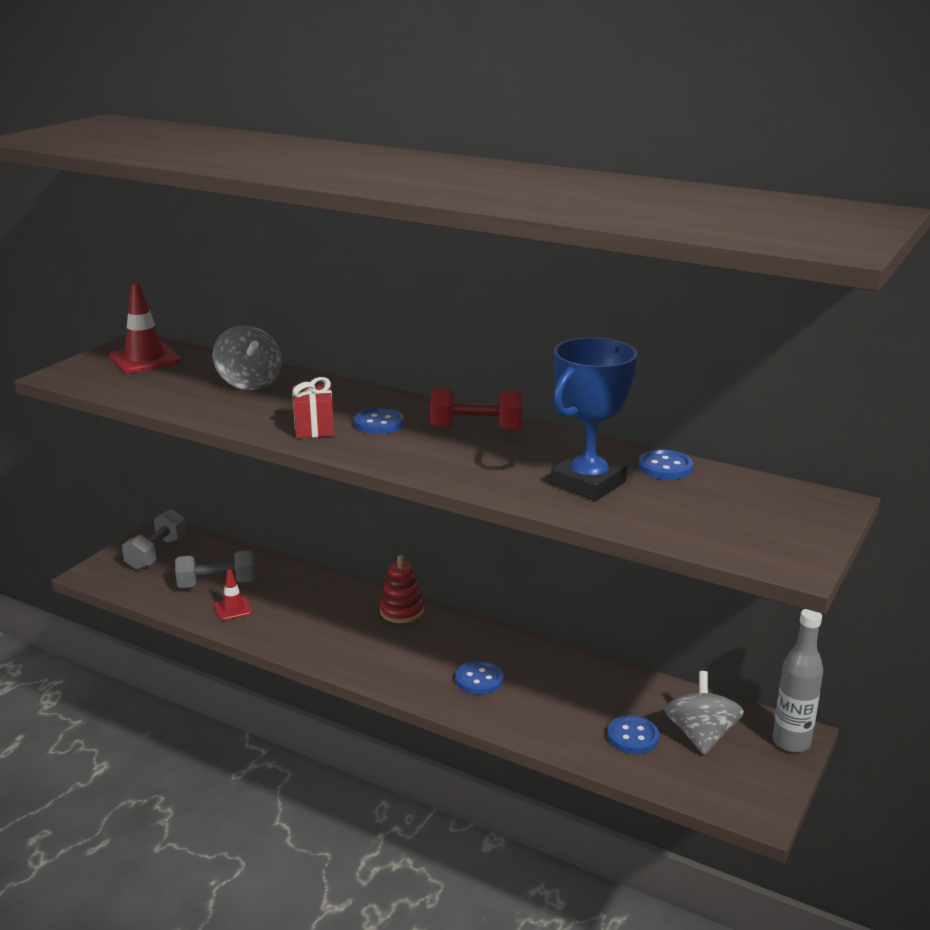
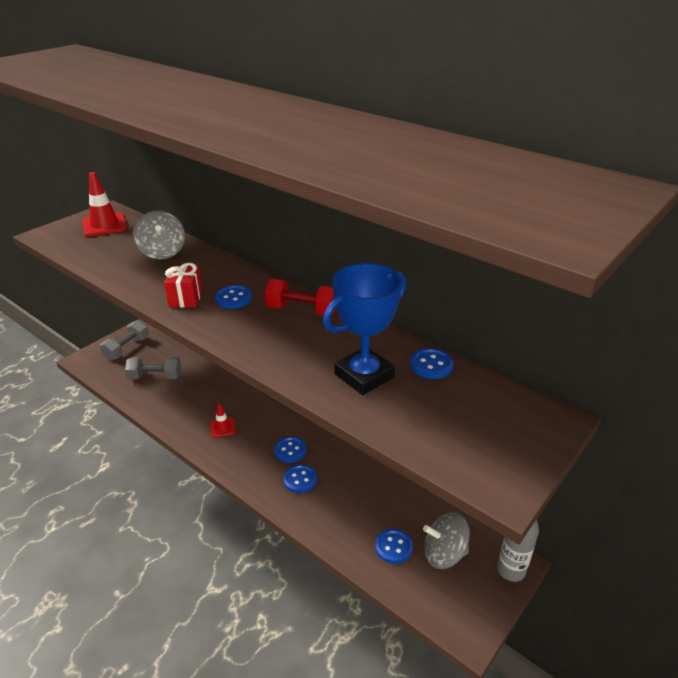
camera: 10 degrees right, 10 degrees up
red traffic cone [214,570,253,621] -> red traffic cone moved to [210,403,235,438]
red stacking toy [380,555,424,623] -> none
grey spinning top [664,671,744,755] -> grey spinning top turned 105 degrees counterclockwise [423,512,470,569]
none -> blue button [274,436,306,463]

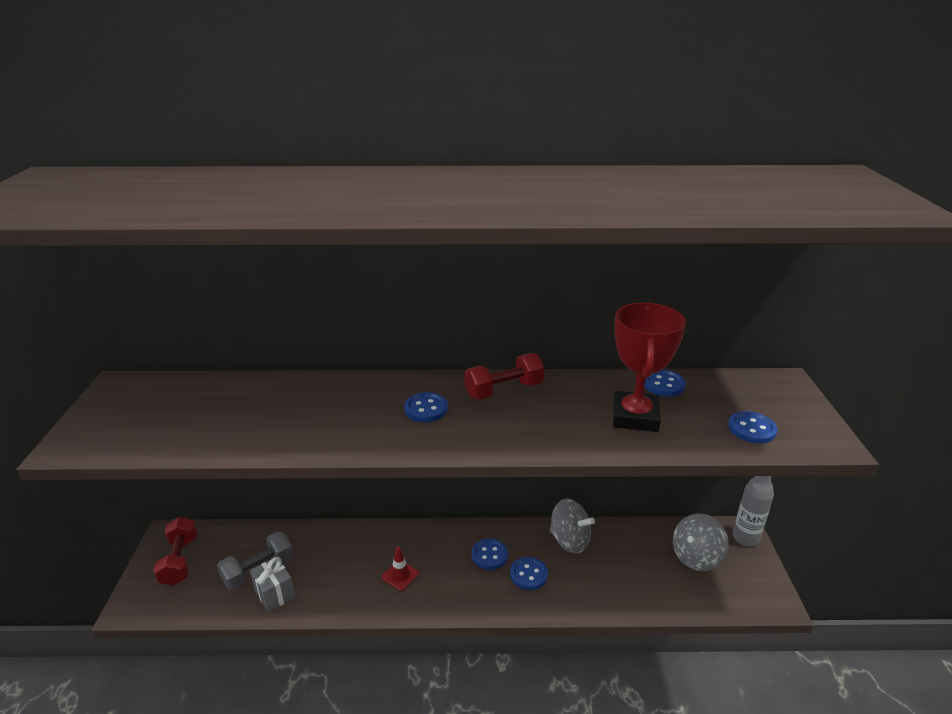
camera: 40 degrees left, 5 degrees down
red traffic cone [83,172,127,237] -> none
grey dumbbell [100,320,149,360] -> red dumbbell [153,517,198,586]
grey spinning top [133,211,185,259] -> grey spinning top moved to [550,498,595,554]
red gift [164,263,203,307] -> none
blue trophy [323,263,407,395] -> red trophy [613,302,686,432]
blue button [375,529,413,564] -> blue button moved to [728,411,777,443]
none -> grey gift [250,557,295,612]

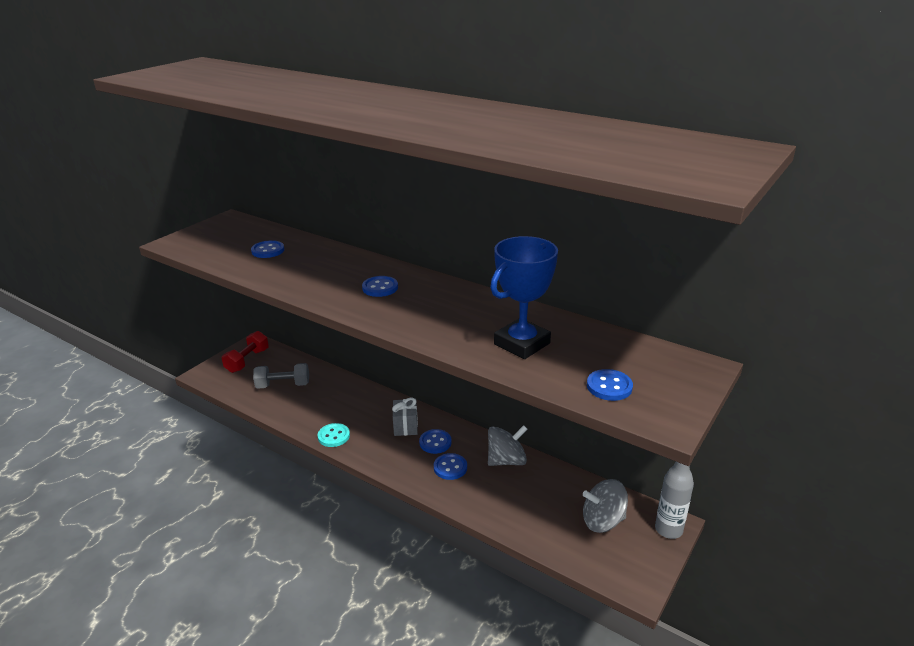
camera: 35 degrees right, 0 degrees up
grey gift [250,557,295,612] -> grey gift moved to [392,398,418,436]
red traffic cone [382,547,419,591] -> none
red dumbbell [465,353,544,400] -> none
grey spinning top [550,498,595,554] -> grey spinning top turned 90 degrees counterclockwise [488,425,527,466]
red trophy [613,302,686,432] -> blue trophy [490,236,558,359]
blue button [644,369,686,396] -> blue button moved to [251,240,284,258]
none -> turquoise button [318,423,350,447]

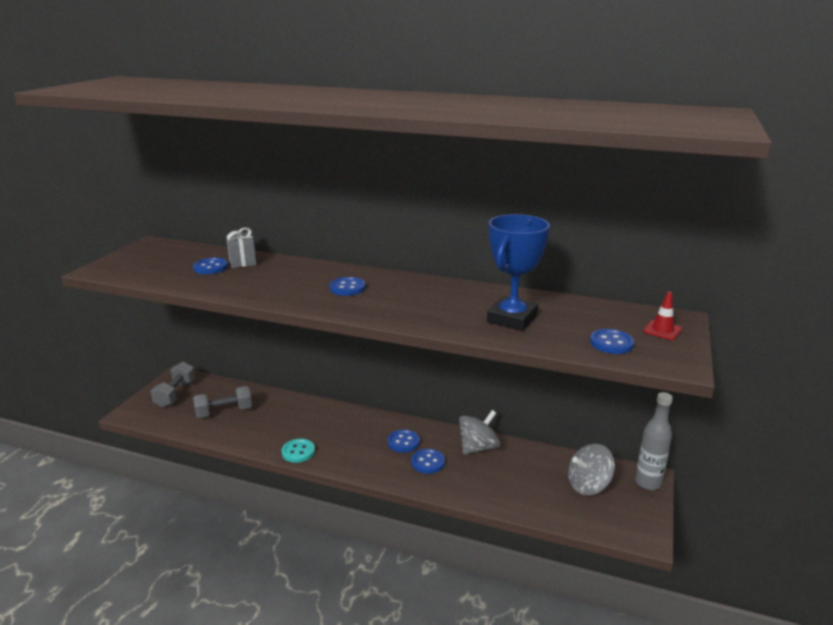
camera: 15 degrees left, 5 degrees down
red dumbbell [222,331,269,373] -> grey dumbbell [151,362,195,408]
grey gift [392,398,418,436] -> grey gift moved to [226,228,257,268]
none -> red traffic cone [643,292,682,340]

